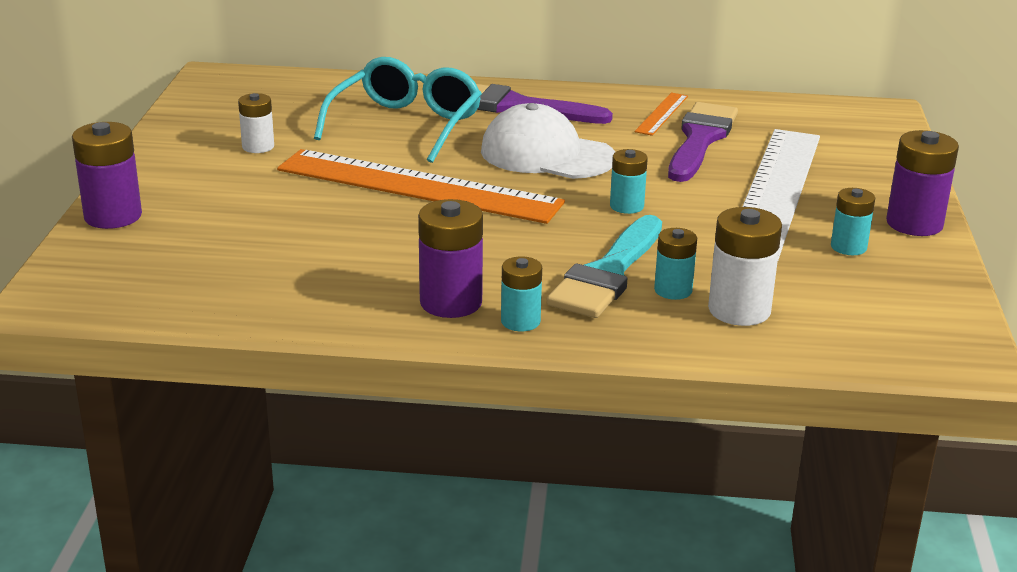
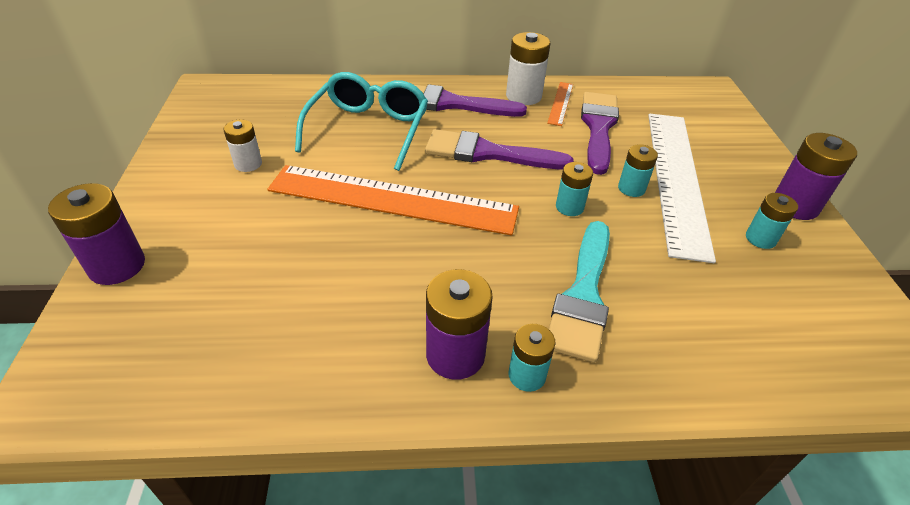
camera: 10 degrees left, 15 degrees up
white cap [481,103,615,179] -> purple brush [425,129,574,170]
turquoise battery [654,228,697,300] -> turquoise battery moved to [618,144,658,197]
white battery [708,207,782,326] -> white battery moved to [506,32,550,105]

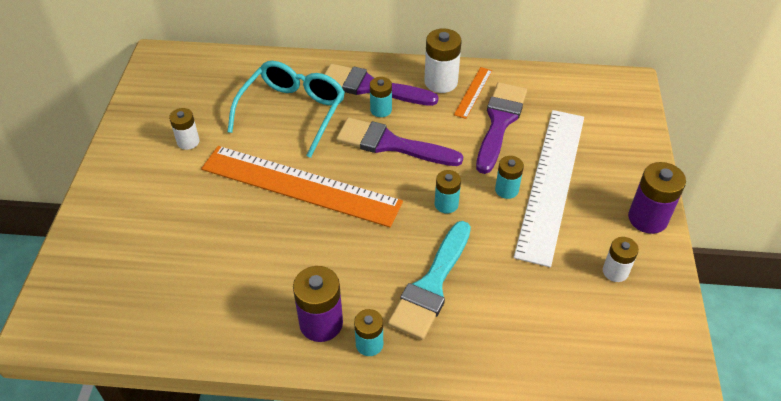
camera: 10 degrees right, 5 degrees up
purple battery [48,183,145,285] -> none
turquoise battery [746,193,798,249] -> turquoise battery moved to [370,77,392,117]
none -> white battery [603,237,639,282]

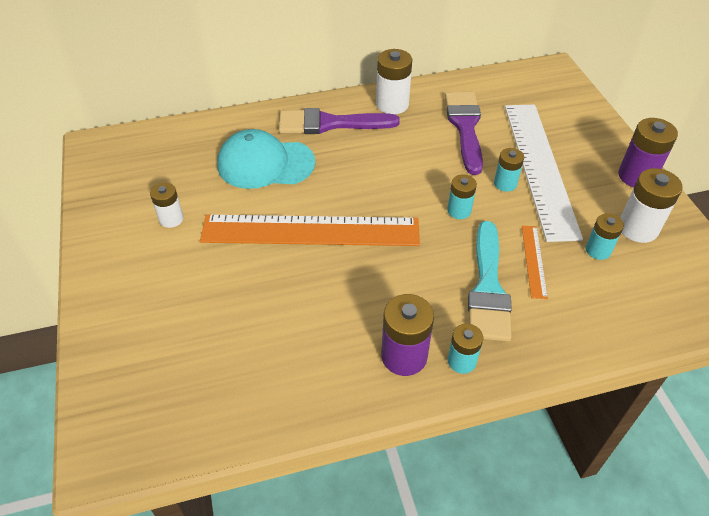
camera: 20 degrees left, 0 degrees up
turquoise glasses [227,61,345,158] -> turquoise cap [217,129,315,189]
purple brush [336,117,463,166] -> none
turquoise battery [370,77,392,117] -> turquoise battery moved to [586,213,624,260]
orange ruler [454,67,492,119] -> orange ruler moved to [522,226,548,299]
white battery [603,237,639,282] -> white battery [620,168,683,243], size x1.60

